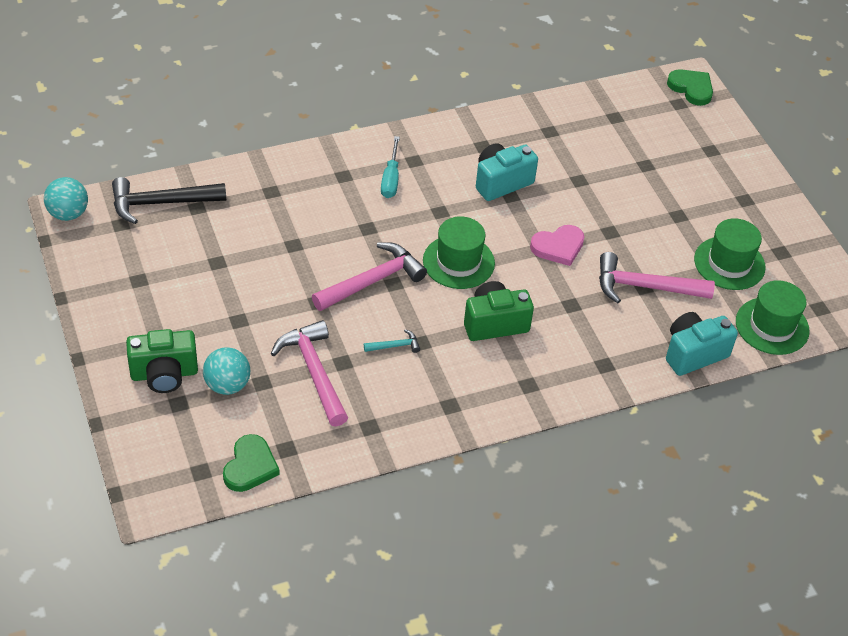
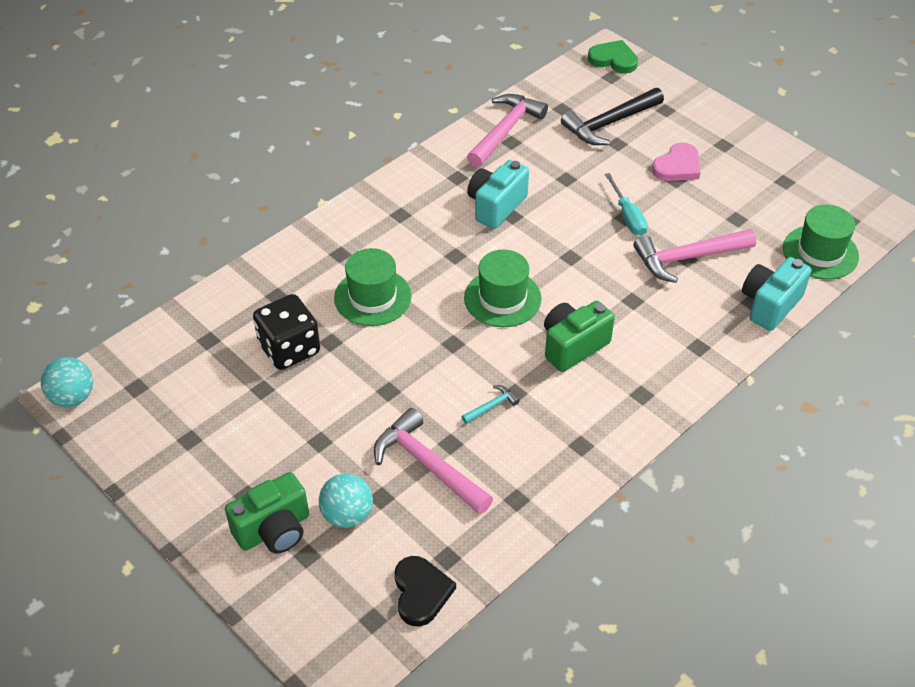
camera: 20 degrees left, 0 degrees up
black hammer [112,177,226,224] -> black hammer moved to [561,88,664,145]
green heart [223,434,280,492] -> black heart [394,556,456,626]
pink hammer [312,242,427,311] -> pink hammer moved to [467,94,548,167]
turquoise screwdriver [381,136,400,198] -> turquoise screwdriver moved to [605,173,648,236]
pink heart [530,225,585,266] -> pink heart moved to [652,142,701,181]
green hat [694,218,766,290] -> green hat moved to [334,248,412,326]
none -> black dice [253,294,320,370]

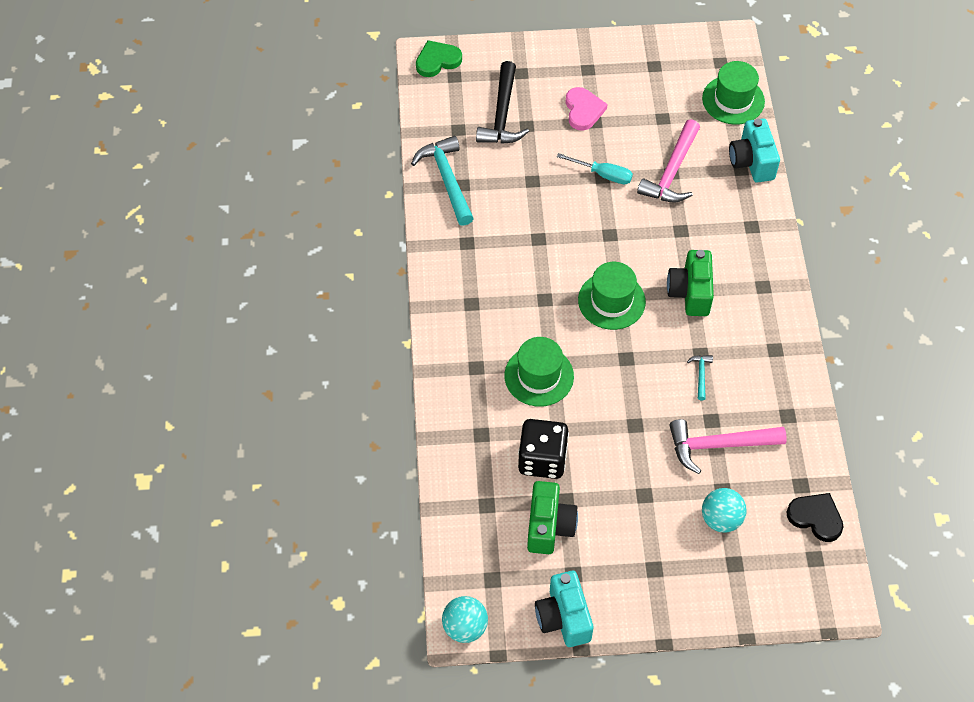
camera: 50 degrees left, 10 degrees up
green camera [225,472,309,554] -> green camera moved to [527,481,578,554]
pink hammer [467,94,548,167] -> turquoise hammer [411,136,474,226]
turquoise camera [467,160,529,229] -> turquoise camera moved to [535,571,593,647]

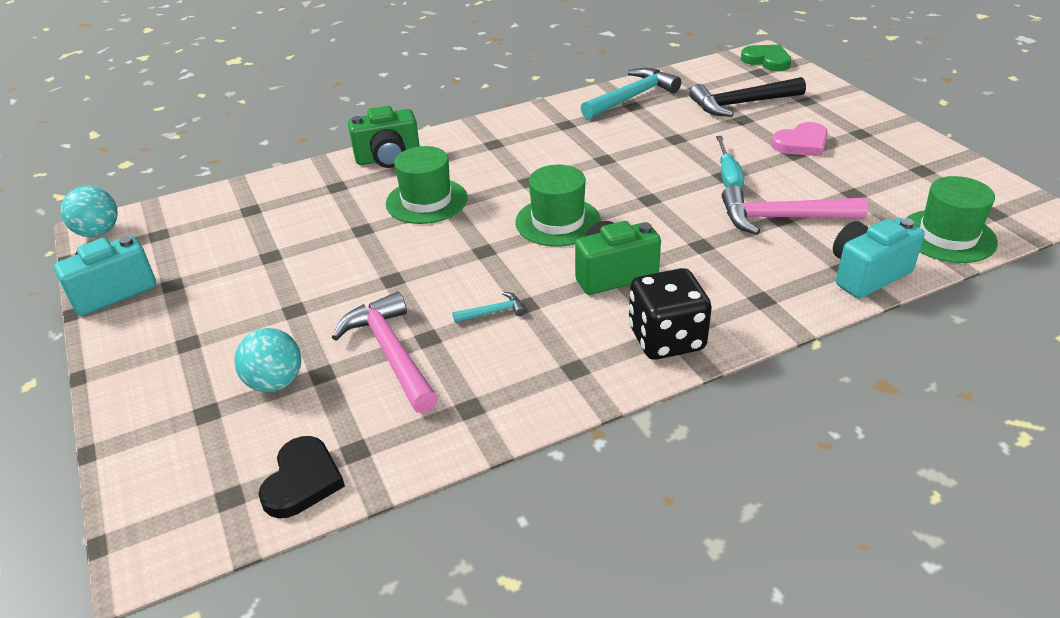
camera: 70 degrees right, 20 degrees down
black dice [518,419,569,479] -> black dice moved to [629,268,712,360]
green camera [527,481,578,554] -> green camera moved to [348,106,420,168]

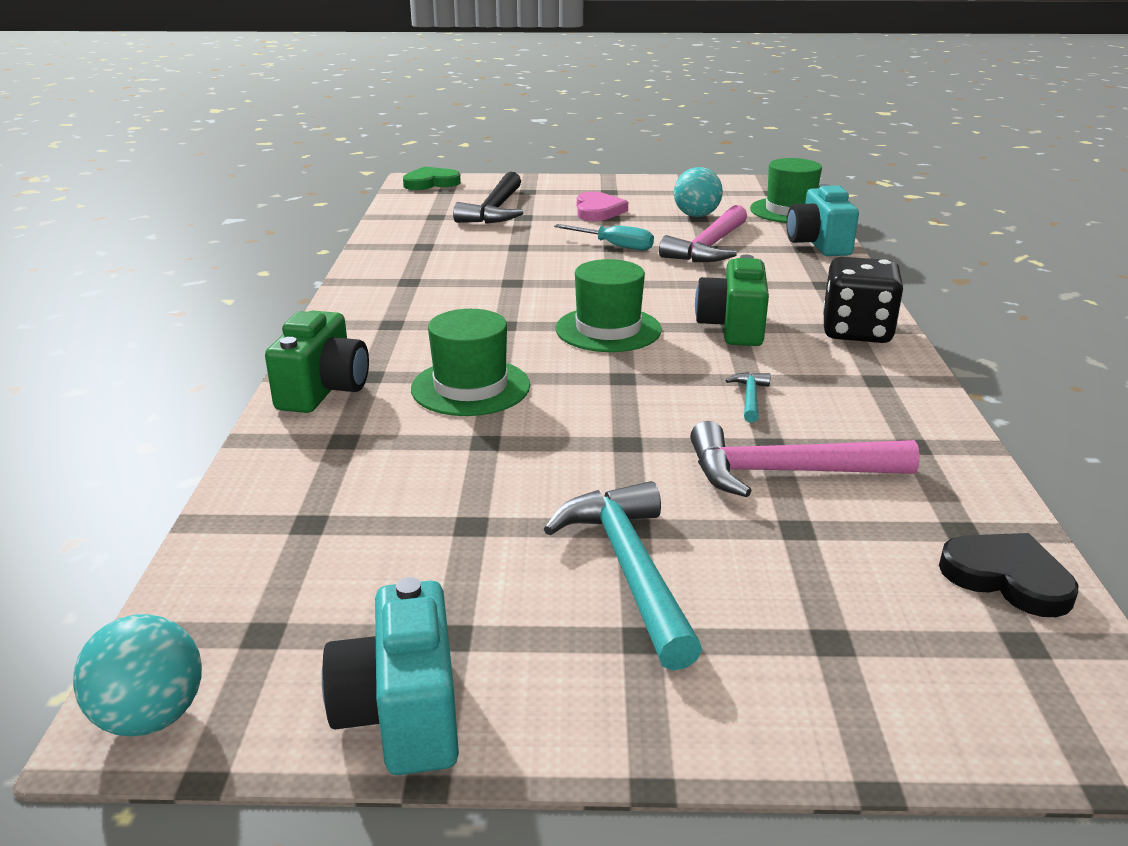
camera: 65 degrees left, 10 degrees down
turquoise ball [234,328,301,392] -> turquoise ball moved to [674,167,723,217]
turquoise hammer [581,68,681,119] -> turquoise hammer moved to [544,481,702,671]

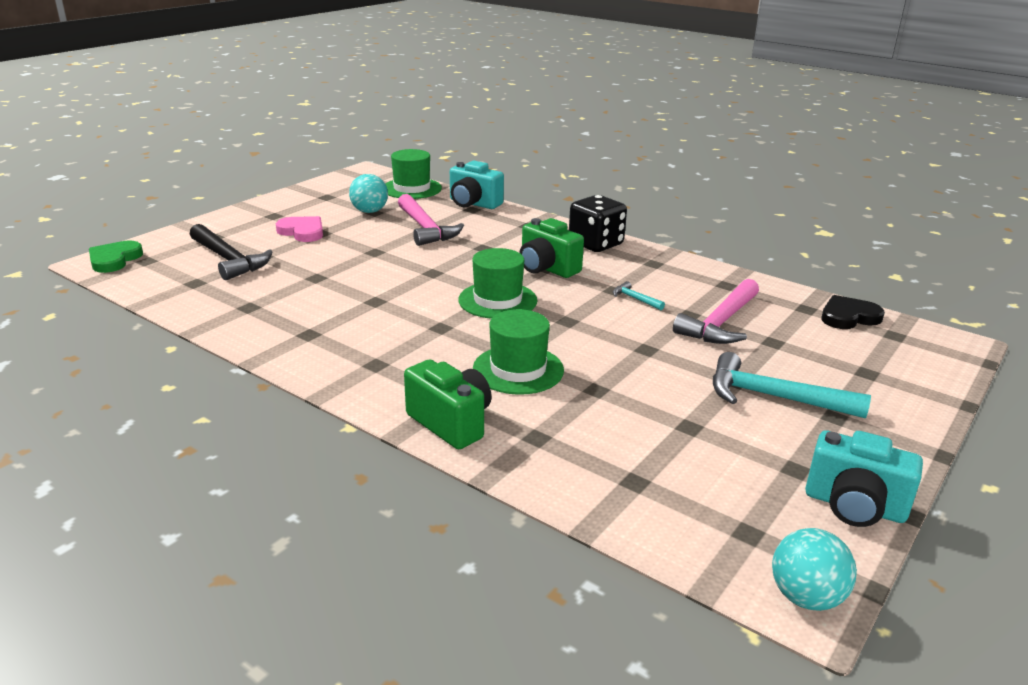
camera: 55 degrees left, 0 degrees up
turquoise screwdriver [554,224,654,251] -> none

